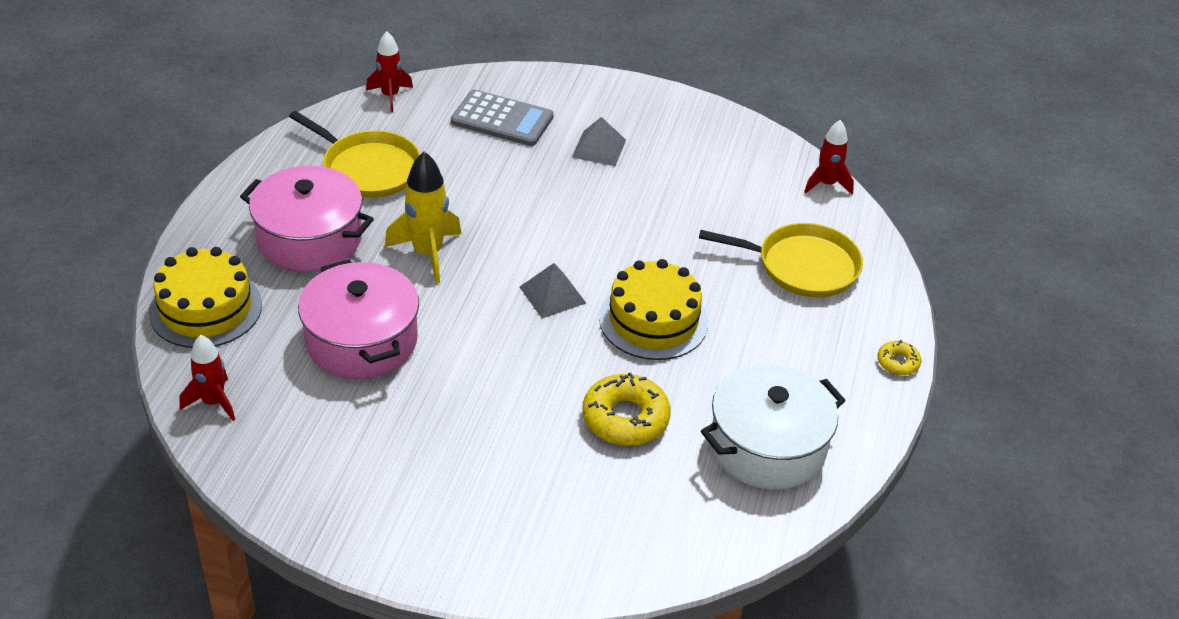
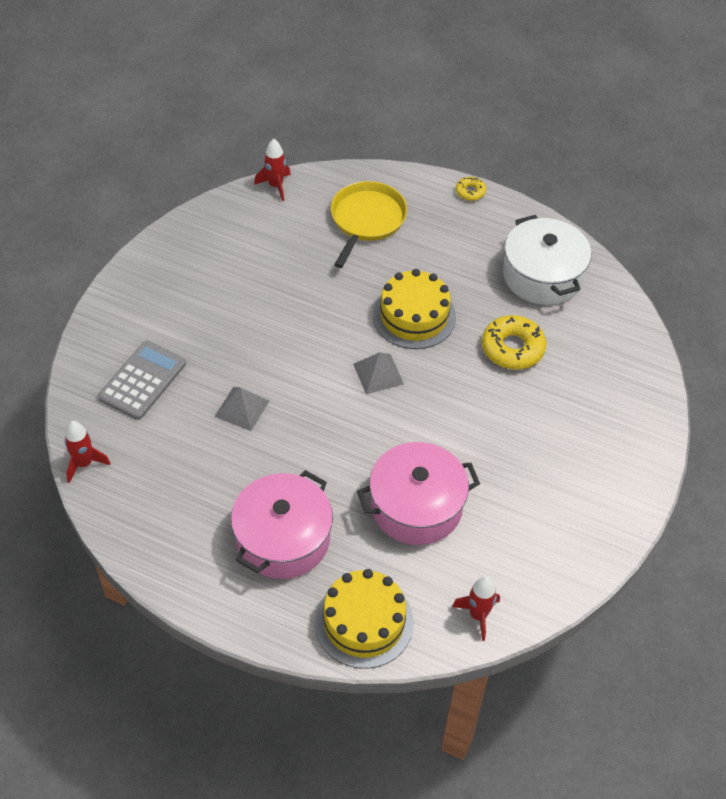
camera: 80 degrees left, 10 degrees up
yellow pan [289,111,420,198] -> none
yellow rocket [385,151,461,284] -> none
grey pyramid [572,117,626,166] -> grey pyramid moved to [215,387,269,431]

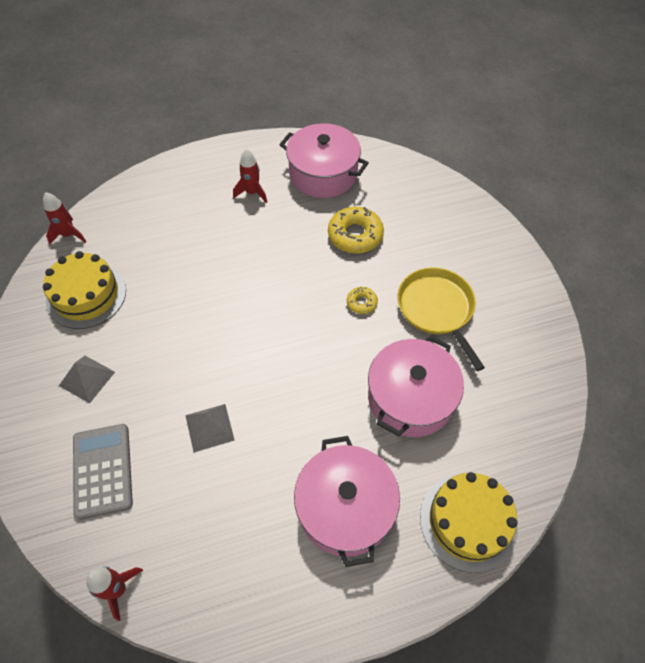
camera: 40 degrees left, 5 degrees up
yellow pan [331,181,407,268] -> yellow pan moved to [397,267,485,371]
grey pyramid [353,352,404,394] -> grey pyramid moved to [59,356,115,403]
yellow cake [373,269,456,349] -> yellow cake moved to [43,251,126,329]
red rocket [452,576,500,641] -> red rocket moved to [233,149,267,203]
yellow donut [456,177,486,201] -> yellow donut moved to [347,287,378,314]
white pot [503,215,591,305] -> pink pot [279,124,369,198]

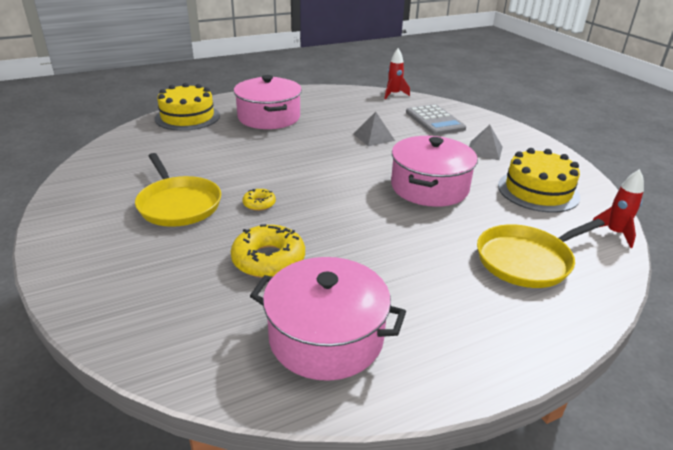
camera: 170 degrees right, 25 degrees down
red rocket [233,149,267,203] -> none
pink pot [368,335,464,437] -> pink pot moved to [391,136,478,207]
none -> yellow pan [477,219,605,288]

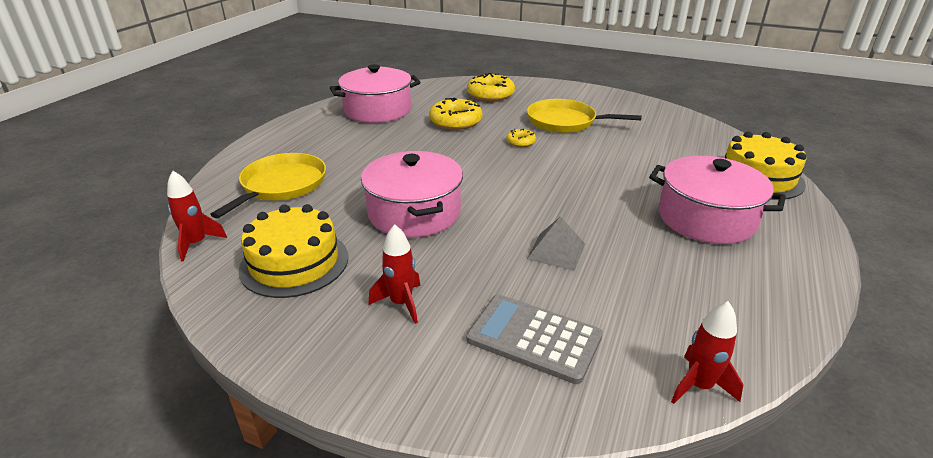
camera: 140 degrees right, 0 degrees up
grey pyramid [469,125,502,160] -> red rocket [368,224,421,324]
none -> yellow donut [467,73,515,101]

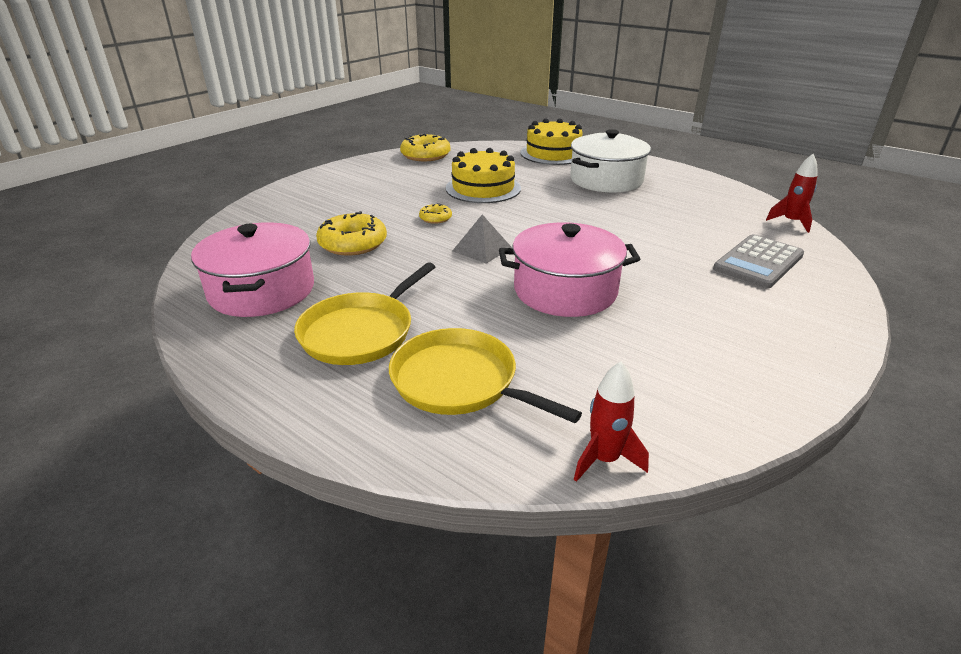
camera: 75 degrees left, 0 degrees up
yellow cake [238,204,348,298] -> yellow cake moved to [446,148,521,203]
red rocket [368,224,421,324] -> none
yellow donut [467,73,515,101] -> yellow donut moved to [400,133,450,161]
yellow pan [527,99,642,133] -> yellow pan moved to [294,262,435,365]
grey pyramid [527,216,585,271] -> grey pyramid moved to [453,214,512,264]
pink pot [649,156,786,244] -> white pot [570,129,651,193]

